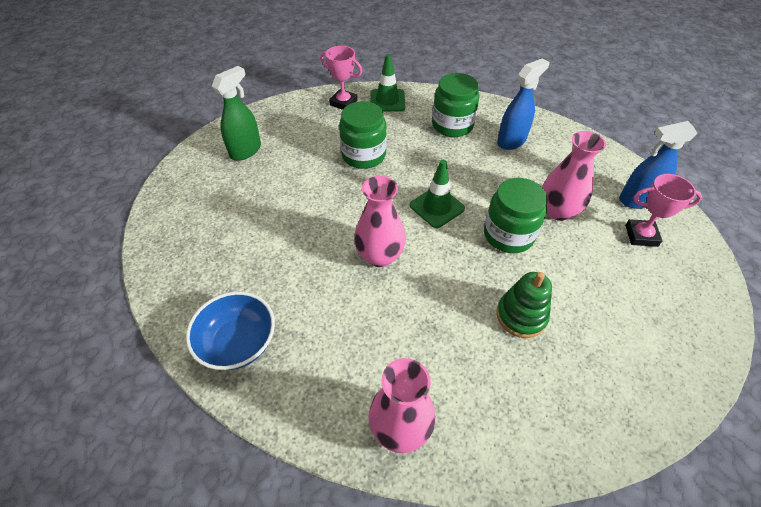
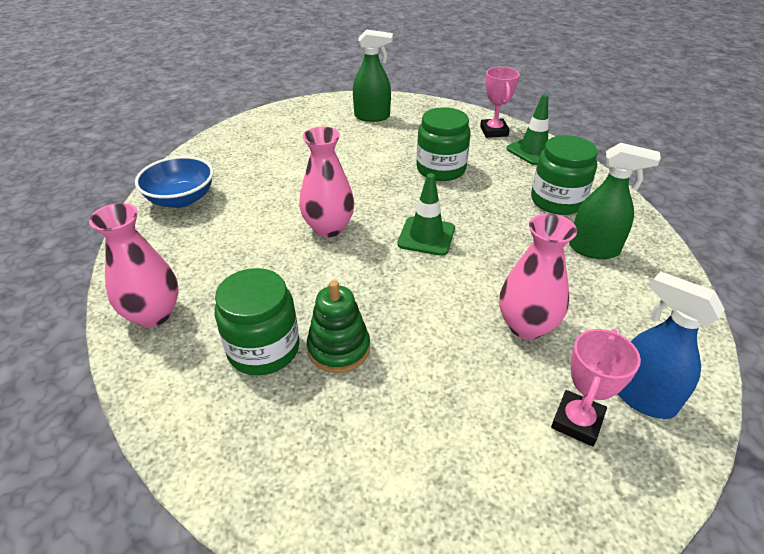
camera: 55 degrees right, 10 degrees down
green jar [484,178,548,253] -> green jar moved to [214,268,300,375]
blue spray bottle [497,58,549,150] -> green spray bottle [569,143,661,259]
pink trophy [625,174,702,247] -> pink trophy turned 60 degrees clockwise [551,329,641,446]

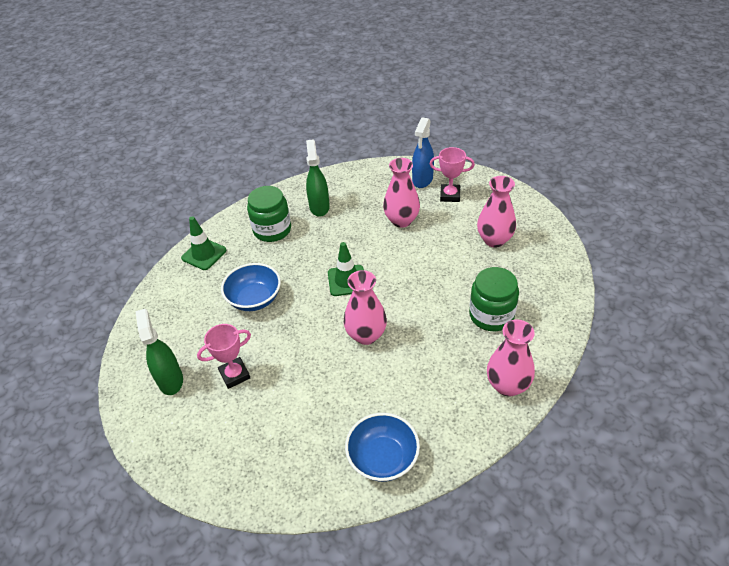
camera: 110 degrees left, 5 degrees up
green stacking toy [307,280,370,373] -> none
green jar [416,107,471,181] -> blue bowl [221,263,281,311]
pink trophy [480,67,520,138] -> pink trophy moved to [197,324,251,389]
none -> pink vase [477,176,516,247]

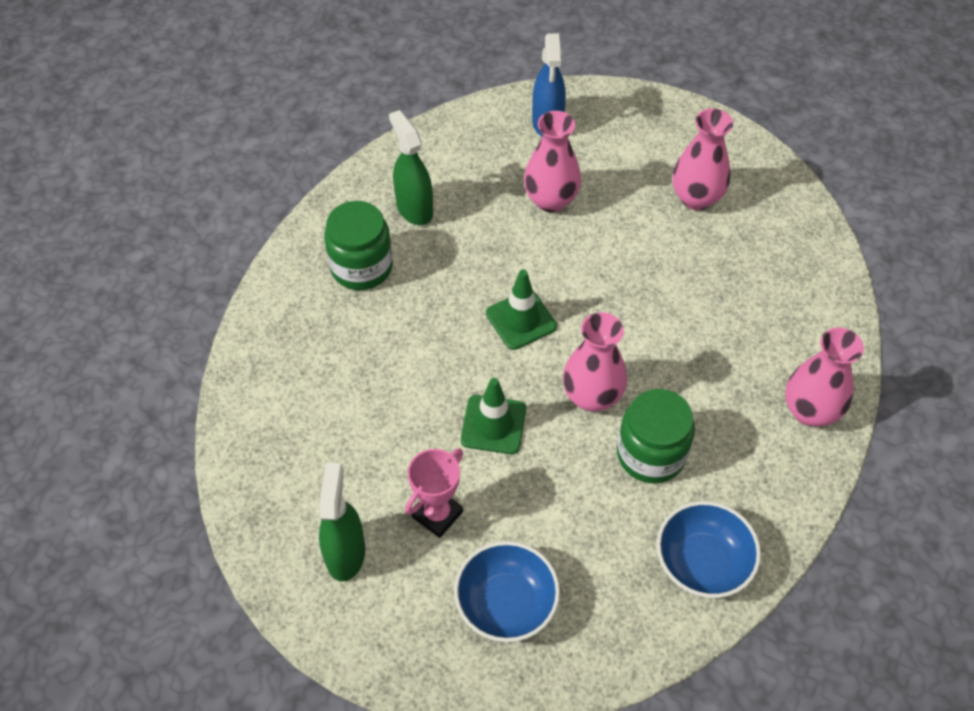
camera: 25 degrees left, 10 degrees up
green spray bottle [135,309,183,395] -> green spray bottle turned 45 degrees clockwise [319,463,365,582]
green traffic cone [181,216,226,270] -> green traffic cone moved to [461,378,526,454]
blue bowl [221,263,281,311] -> blue bowl moved to [454,541,560,642]
pink trophy [430,147,475,202] -> none
green jar [469,267,519,331] -> green jar moved to [617,389,695,484]

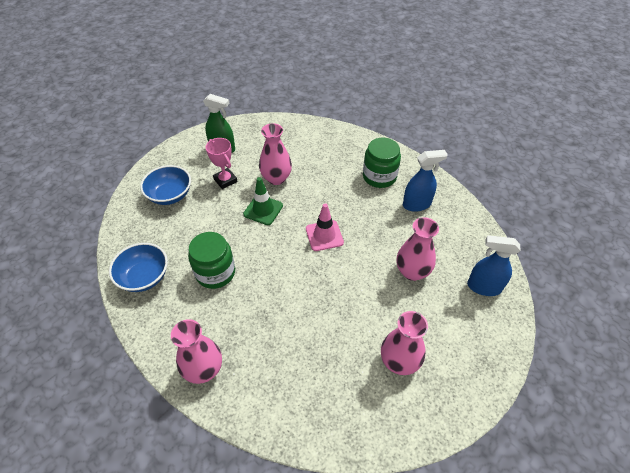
camera: 105 degrees right, 5 degrees down
green spray bottle [389,110,433,225] -> blue spray bottle [403,150,448,212]
green traffic cone [486,270,557,350] -> pink traffic cone [306,203,344,251]
pink vase [563,312,627,412] -> pink vase moved to [259,123,292,185]

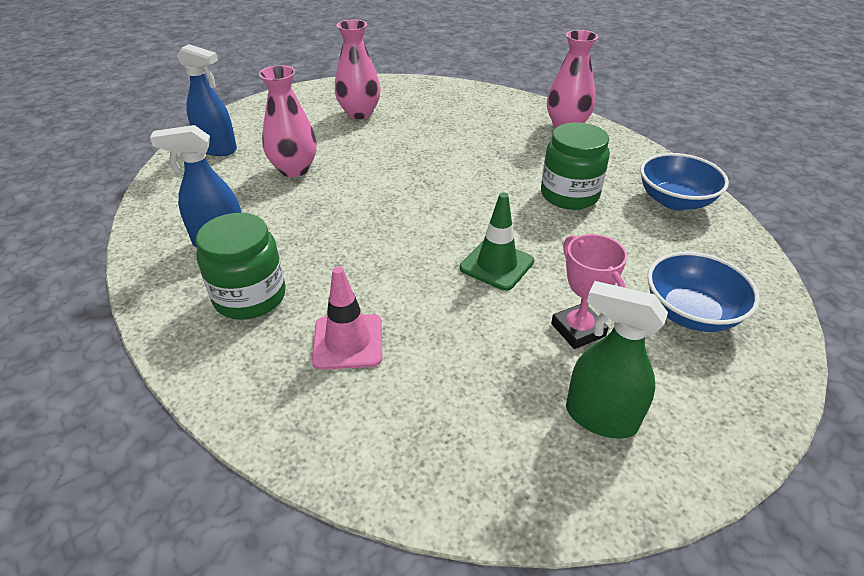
camera: 170 degrees left, 10 degrees down
pink vase [259,123,292,185] -> none
pink traffic cone [306,203,344,251] -> pink traffic cone moved to [312,266,382,370]

